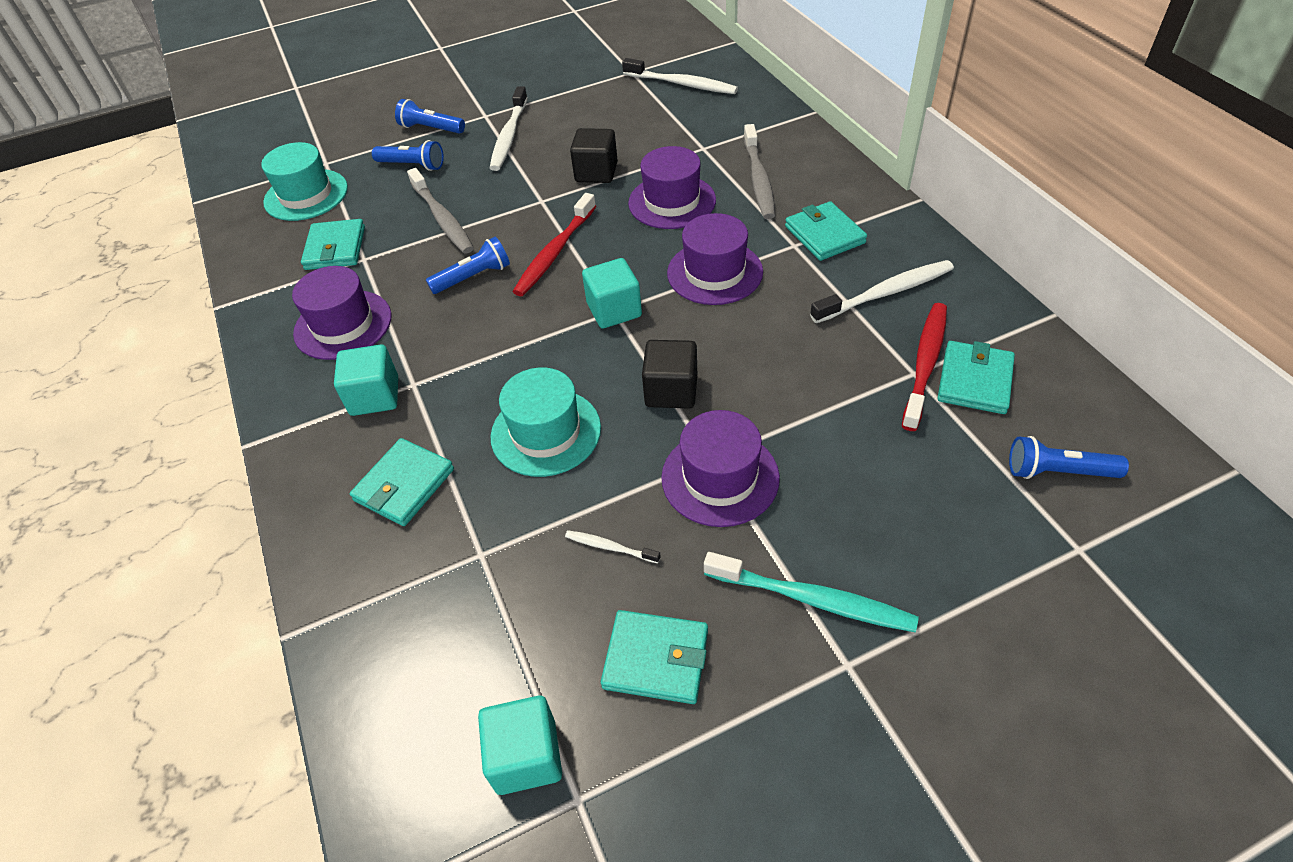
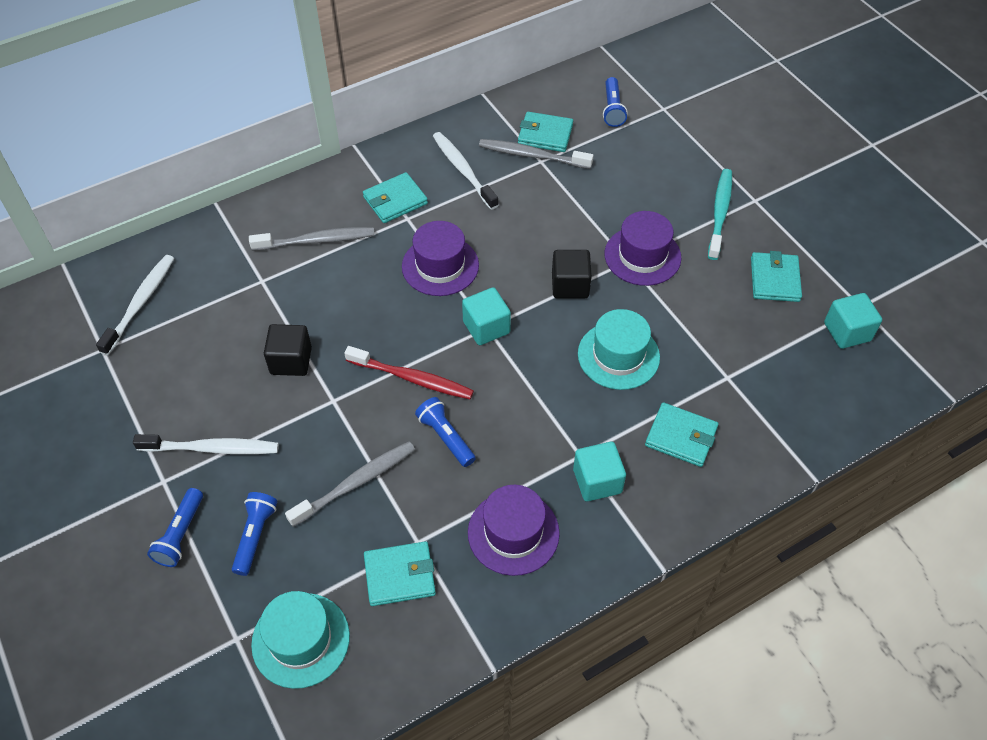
camera: 100 degrees left, 5 degrees up
white toothbrush [565,530,661,563] -> none
purple hat [628,146,716,229] -> none
red toothbrush [902,303,947,431] -> grey toothbrush [479,139,593,169]

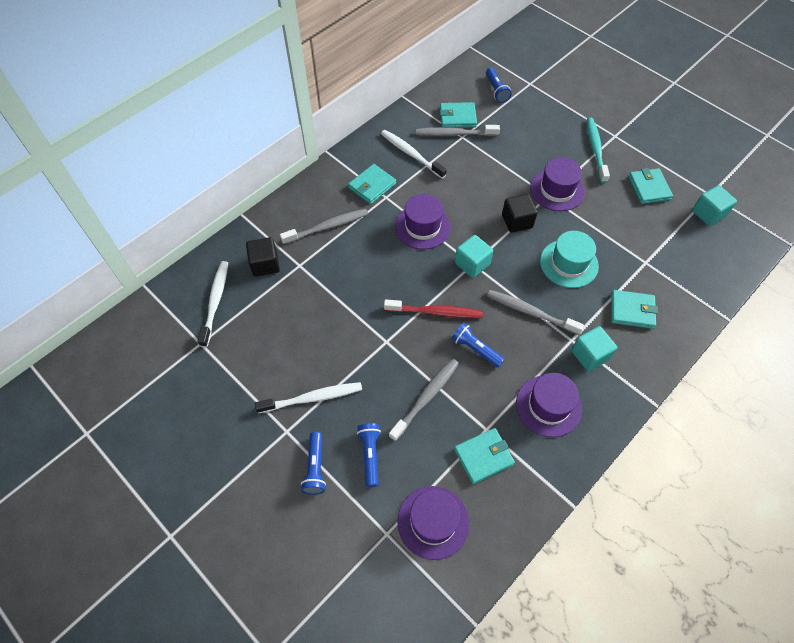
camera: 15 degrees left, 5 degrees up
turquoise hat [251,591,350,689] -> purple hat [397,486,469,560]
black cube [264,324,312,376] -> black cube moved to [246,237,280,277]
none -> grey toothbrush [487,290,584,335]

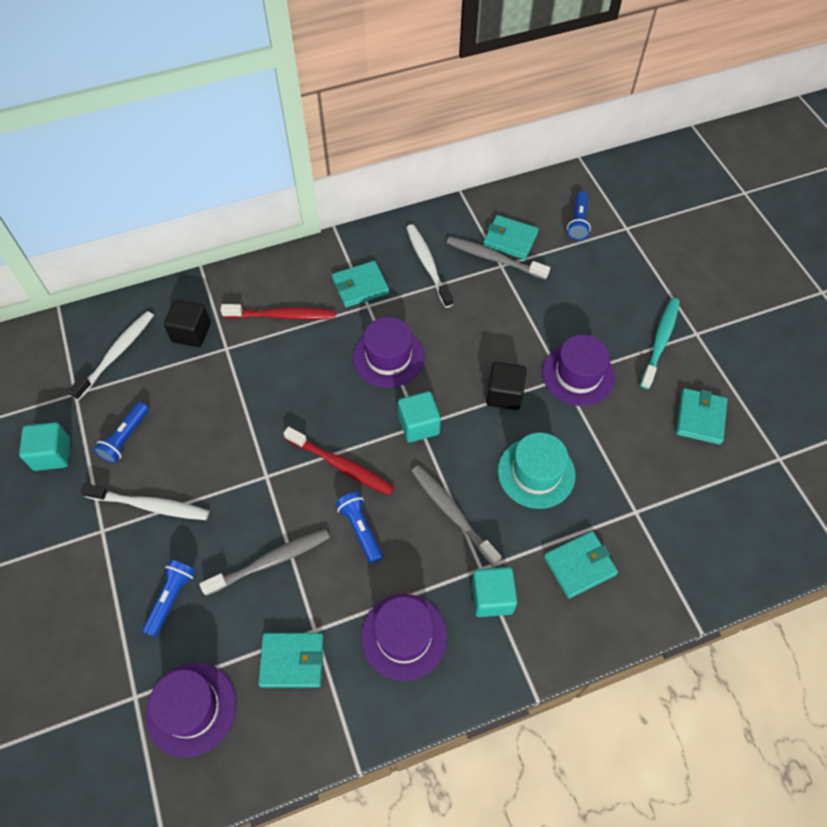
camera: 25 degrees right, 0 degrees up
grey toothbrush [280,209,368,244] -> red toothbrush [220,304,335,320]
blue flashlight [301,432,326,495] -> blue flashlight moved to [94,402,149,464]
turquoise wallet [611,290,658,329] -> turquoise wallet turned 60 degrees counterclockwise [544,531,618,598]
turquoise cube [692,185,737,226] -> turquoise cube moved to [19,422,70,471]

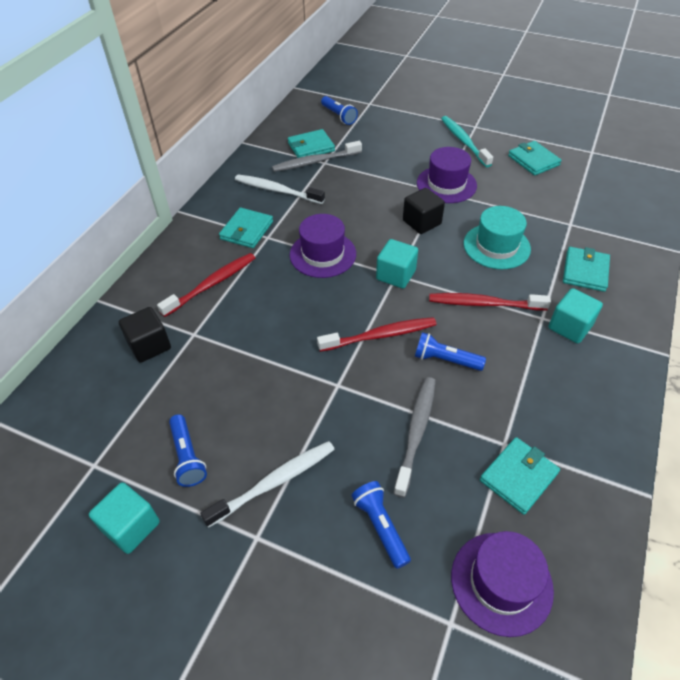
camera: 45 degrees left, 10 degrees down
white toothbrush [68,311,154,400] -> none
purple hat [361,594,447,681] -> none
grey toothbrush [411,465,502,566] -> red toothbrush [429,293,551,311]

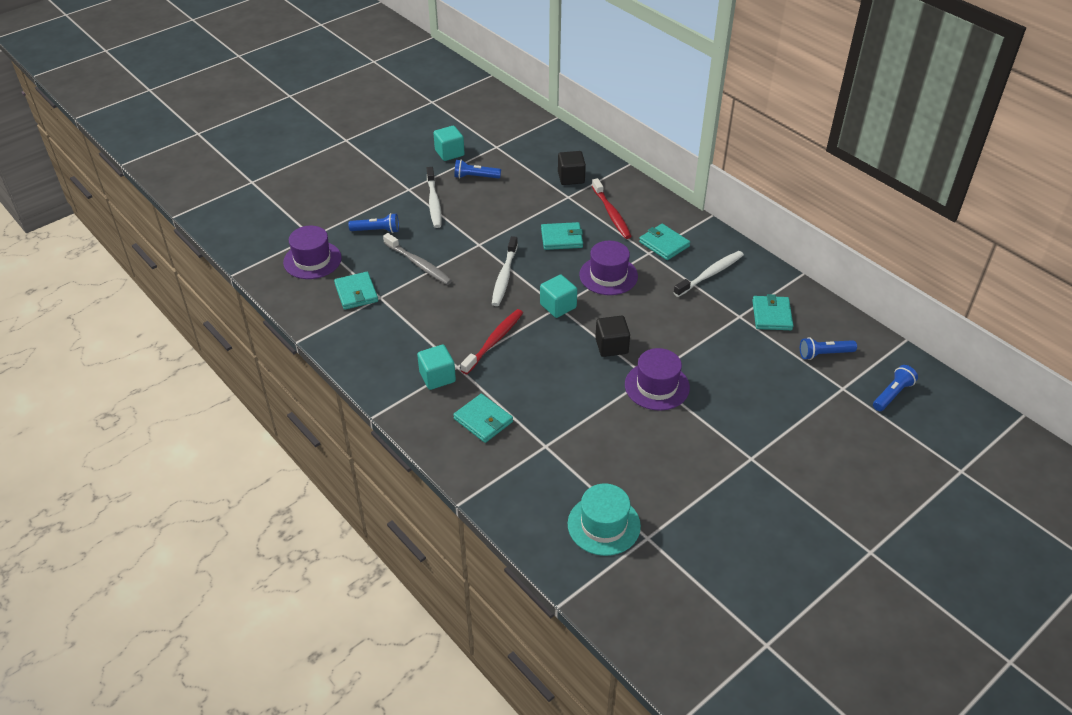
camera: 115 degrees right, 5 degrees down
grey toothbrush [272,141,362,172] -> none
red toothbrush [317,317,437,352] -> white toothbrush [492,236,518,306]
blue flashlight [415,332,486,371] -> blue flashlight moved to [873,365,918,411]
turquoise toothbrush [441,116,493,167] -> none
turquoise hat [464,206,531,269] -> turquoise hat moved to [568,484,641,556]
turquoise wallet [508,141,562,176] -> turquoise wallet moved to [541,222,583,250]

